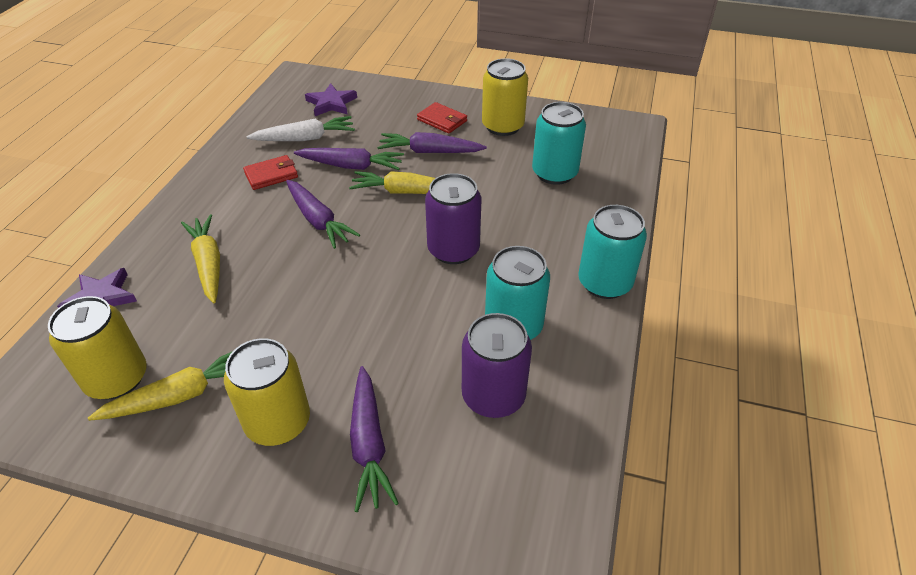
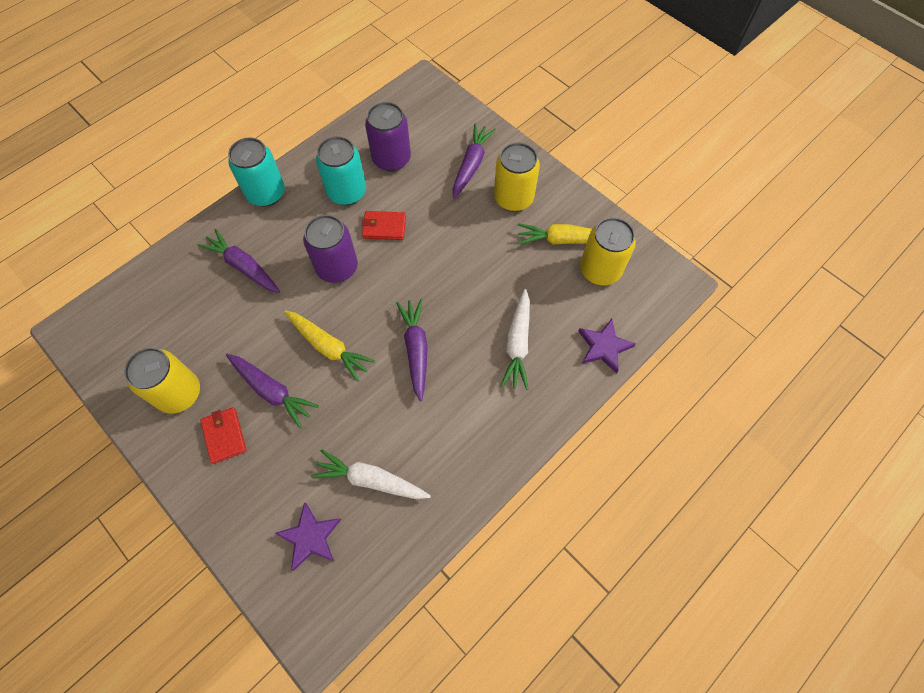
camera: 150 degrees left, 20 degrees up
yellow carrot [181,215,220,303] -> white carrot [501,289,530,390]
red wallet [243,155,298,190] -> red wallet moved to [362,211,406,240]
purple carrot [294,148,404,170] -> purple carrot moved to [198,229,280,293]
turquoise can [532,102,586,185] -> none

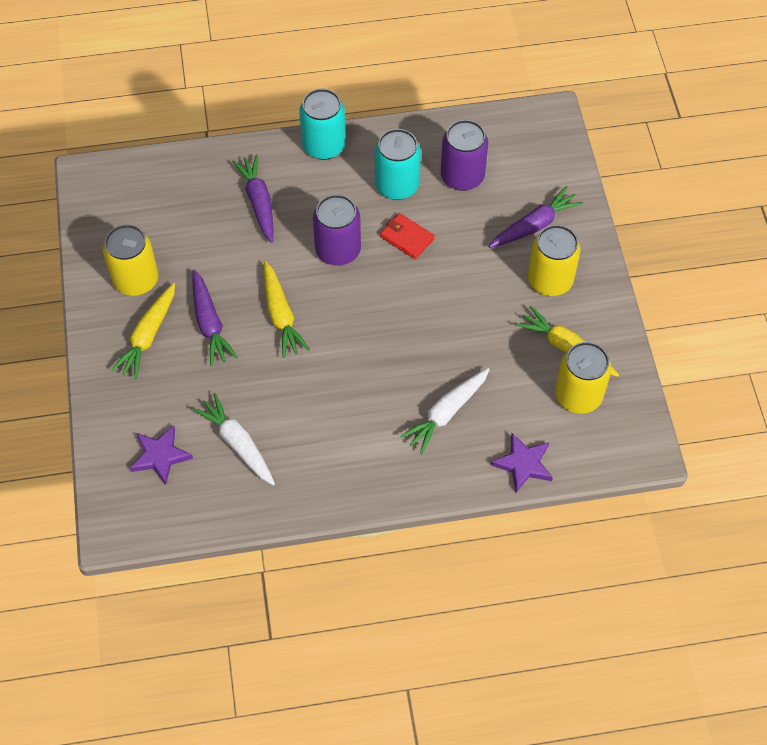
camera: 35 degrees right, 5 degrees down
red wallet [200,407,247,464] -> yellow carrot [111,283,175,379]
purple carrot [396,299,428,402] -> none

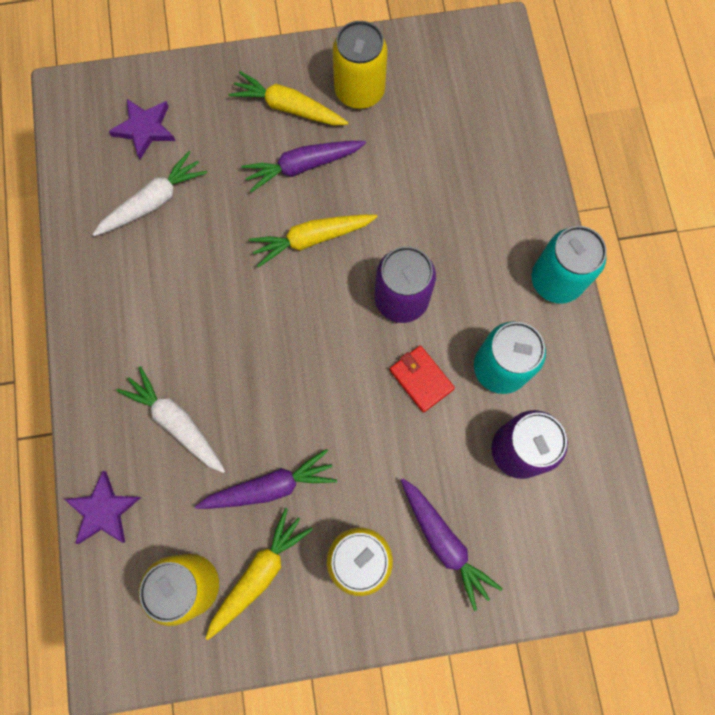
camera: 90 degrees right, 15 degrees up
purple carrot [232,154,273,243] -> purple carrot moved to [195,449,337,509]
red wallet [380,213,435,259] -> red wallet turned 75 degrees counterclockwise [390,345,455,413]

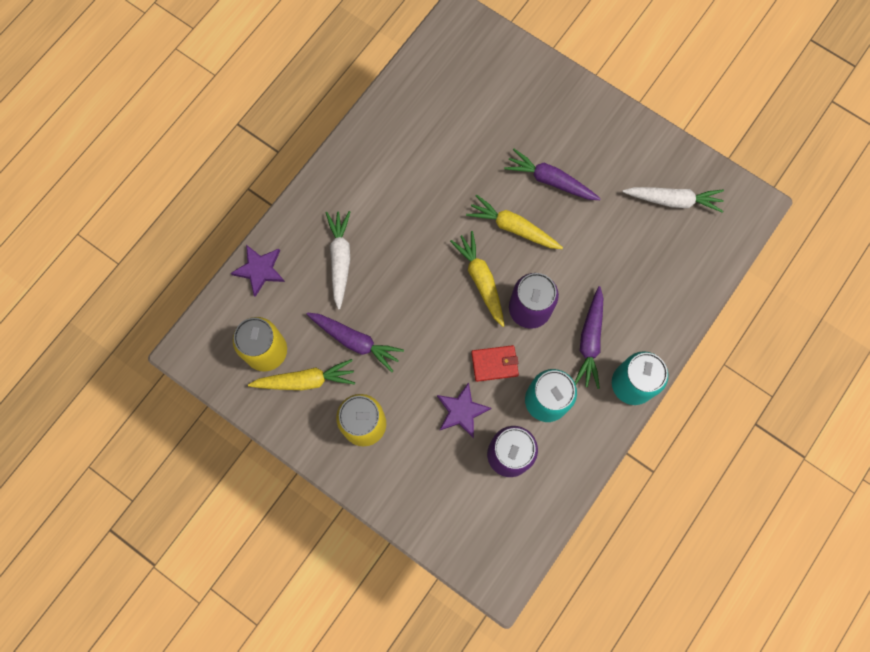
camera: 45 degrees right, 0 degrees up
white carrot [93,151,207,236] -> white carrot moved to [622,187,724,213]
purple star [108,99,175,159] -> purple star moved to [437,382,491,438]
yellow carrot [228,71,348,126] -> yellow carrot moved to [450,231,504,327]
yellow can [332,21,388,109] -> none
red wallet [390,345,455,413] -> red wallet turned 75 degrees clockwise [471,345,519,382]
purple carrot [401,479,503,611] -> purple carrot moved to [574,286,603,389]

